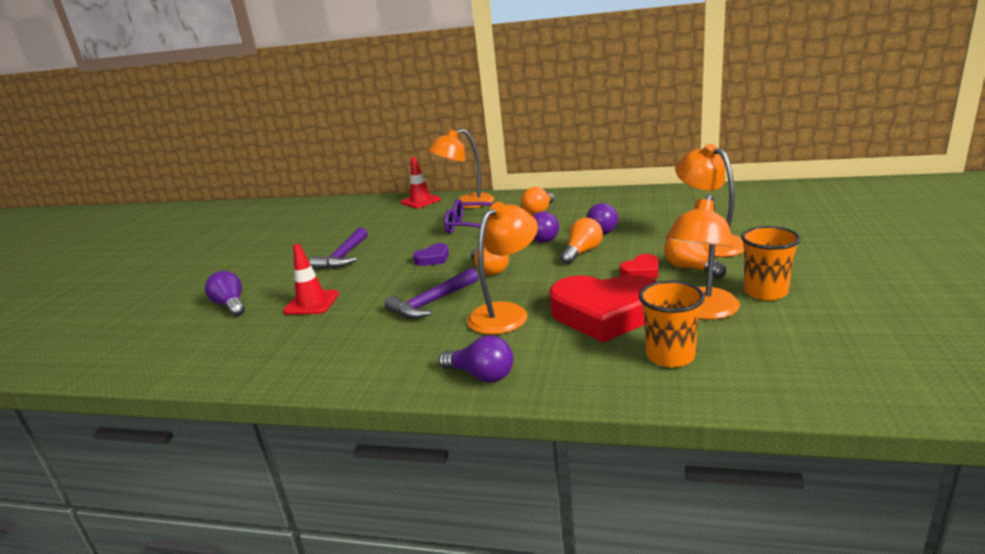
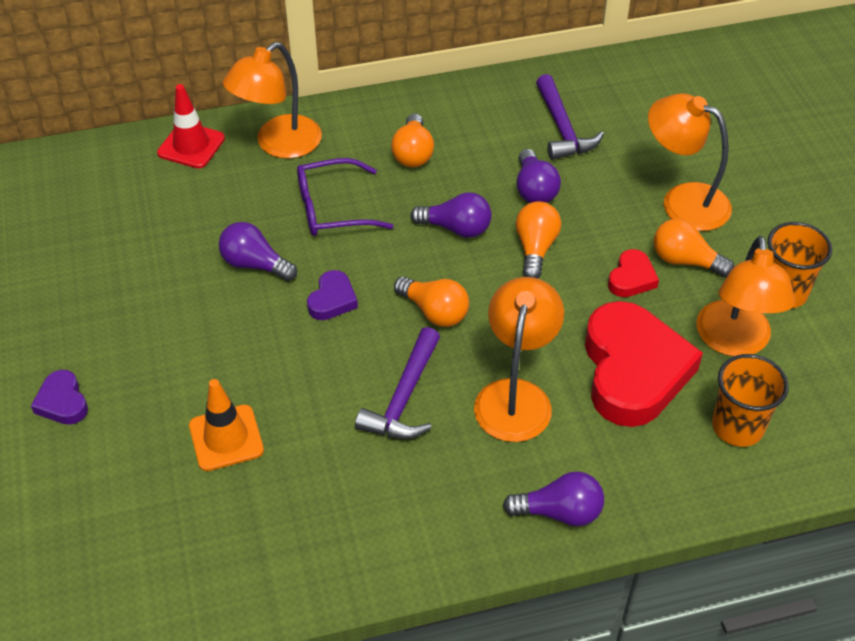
camera: 30 degrees left, 25 degrees up
purple light bulb [205,271,245,316] -> purple light bulb moved to [219,222,297,281]
red traffic cone [283,244,339,315] -> orange traffic cone [189,379,264,471]
purple hammer [309,227,368,270] -> purple hammer moved to [536,74,604,160]
red heart [549,275,657,343] -> red heart turned 75 degrees counterclockwise [585,301,703,427]
none -> purple heart [31,370,88,425]

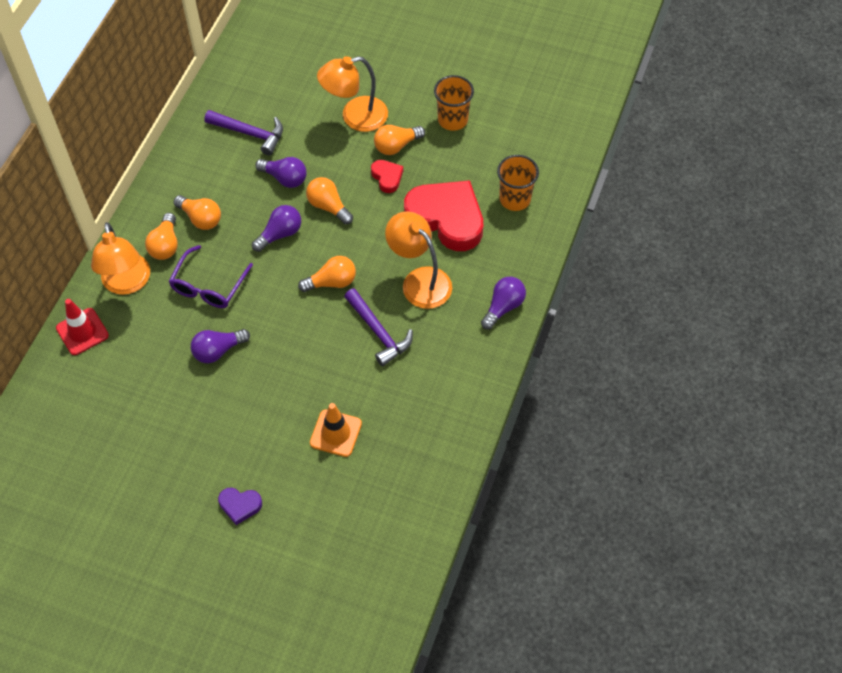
camera: 55 degrees left, 10 degrees up
purple heart [307,270,358,320] -> none
orange lamp [696,236,796,356] -> none
none -> orange light bulb [145,213,178,260]

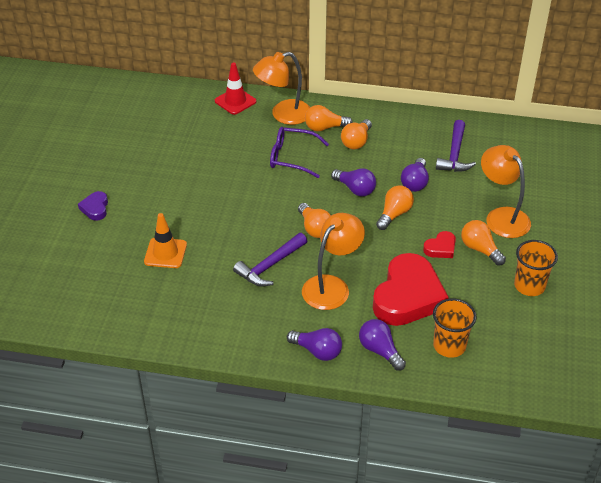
camera: 80 degrees right, 15 degrees down
purple light bulb [191,329,250,363] -> purple light bulb moved to [359,319,406,371]

